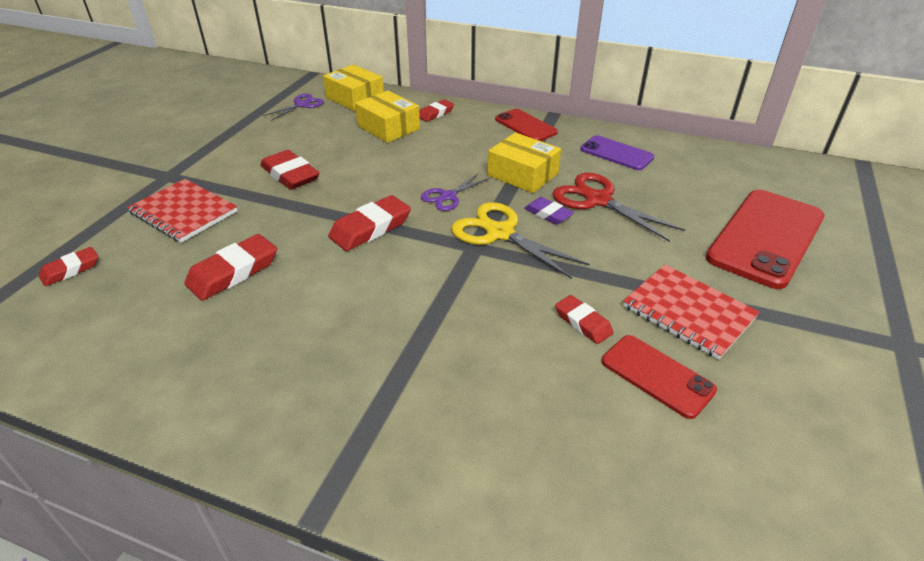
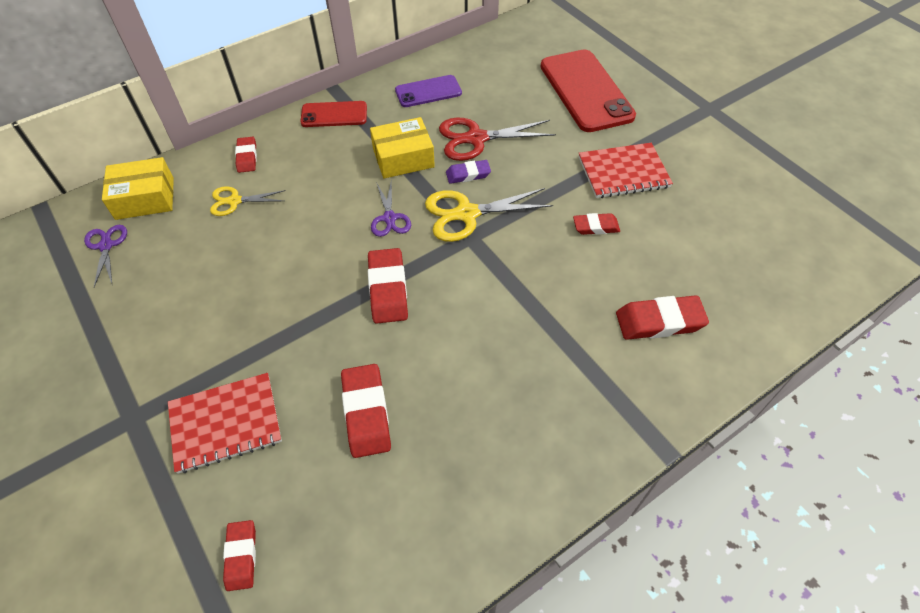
camera: 55 degrees left, 15 degrees up
red eraser [261,150,320,190] -> red eraser moved to [616,295,709,340]
yellow box [355,91,420,143] -> yellow scissors [210,186,286,216]
red phone [602,335,717,419] -> none

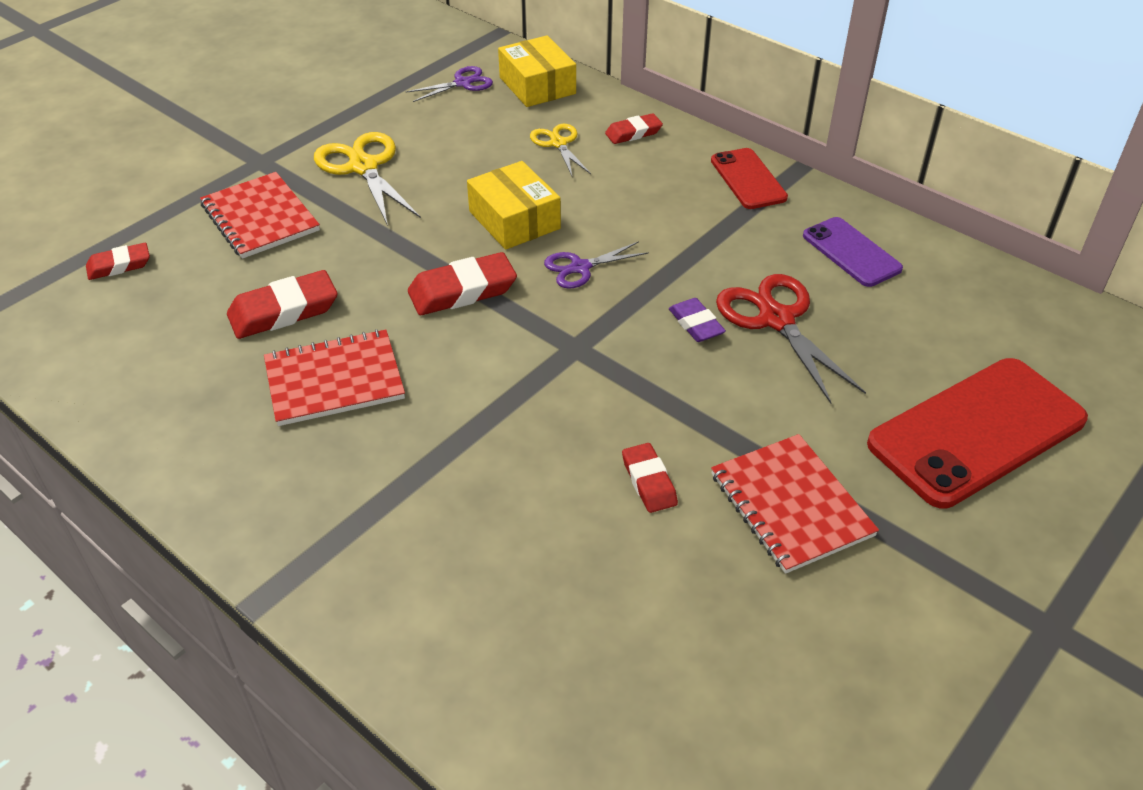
camera: 75 degrees right, 10 degrees down
yellow box [370,117,435,179] -> yellow box moved to [467,161,561,250]
yellow scissors [425,188,553,242] -> yellow scissors moved to [314,132,421,226]
red eraser [616,295,709,340] -> none
none -> red notebook [264,329,405,426]

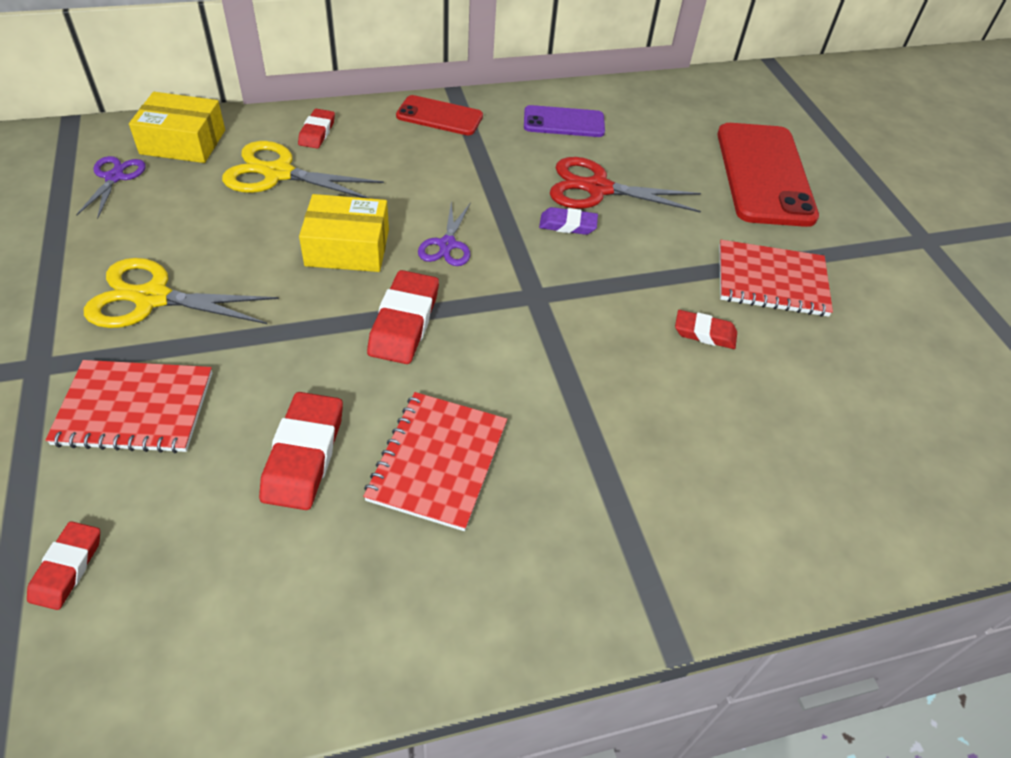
camera: 60 degrees left, 5 degrees up
yellow scissors [530,124,591,176] -> yellow scissors [222,141,384,199], size x1.67

